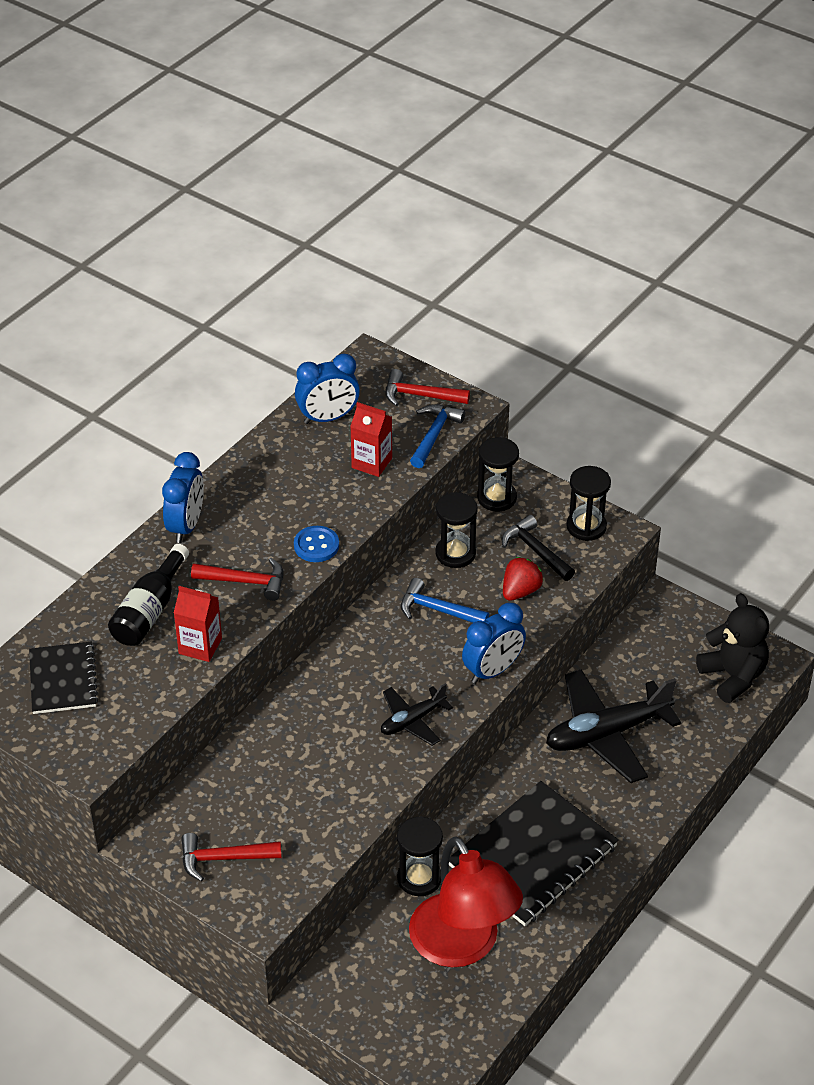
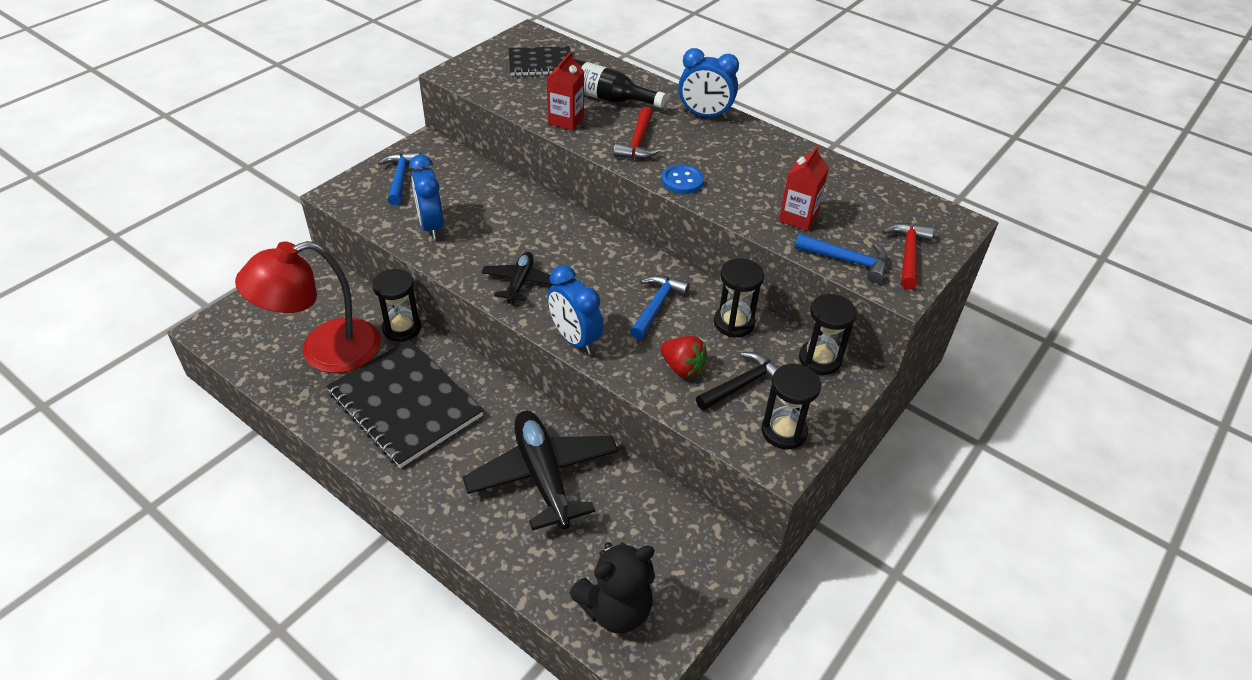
camera: 90 degrees right, 0 degrees up
red hammer [181,833,282,882] -> blue hammer [378,152,421,205]
blue clock [295,354,360,424] -> blue clock moved to [409,154,444,239]
black plane [381,683,453,746] -> black plane turned 45 degrees clockwise [481,252,554,304]

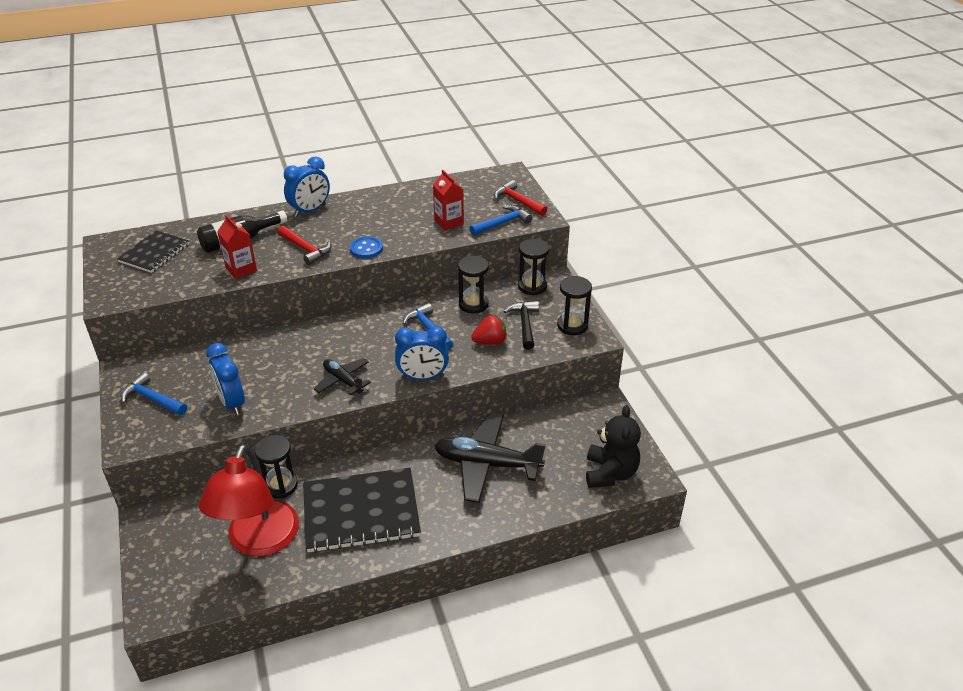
camera: 55 degrees left, 5 degrees down
blue clock [409,154,444,239] -> blue clock turned 45 degrees clockwise [206,343,245,415]

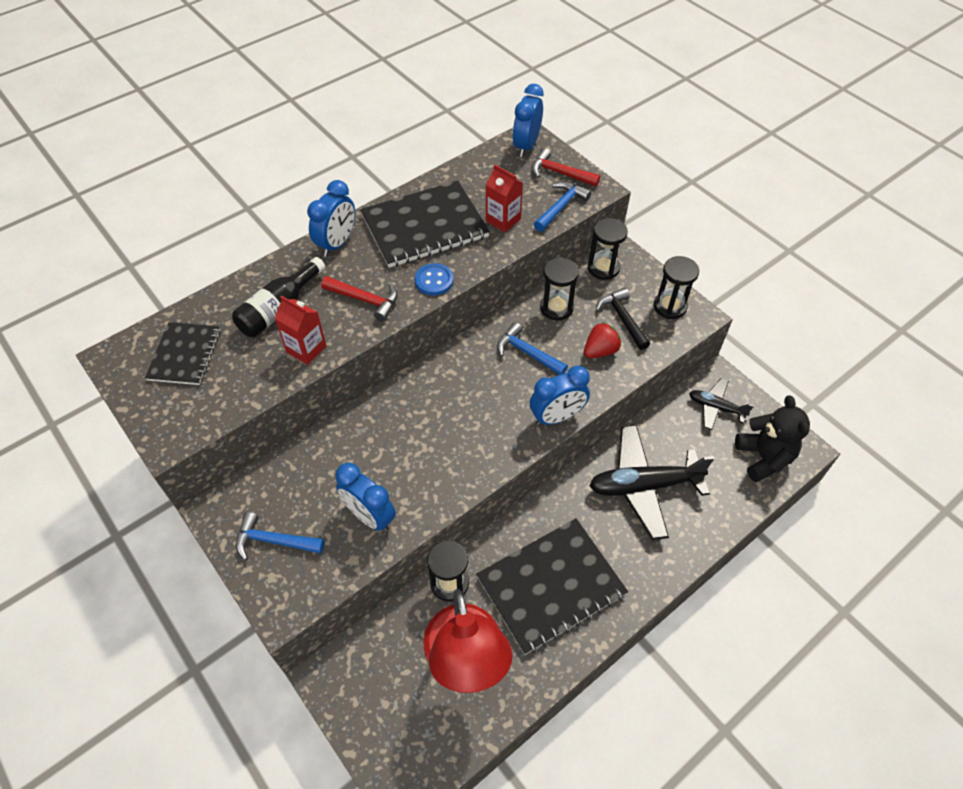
camera: 20 degrees left, 15 degrees up
black plane [314,358,371,395] -> black plane moved to [689,378,754,430]
none -> black notebook [360,180,490,268]
none -> blue clock [513,84,543,157]

